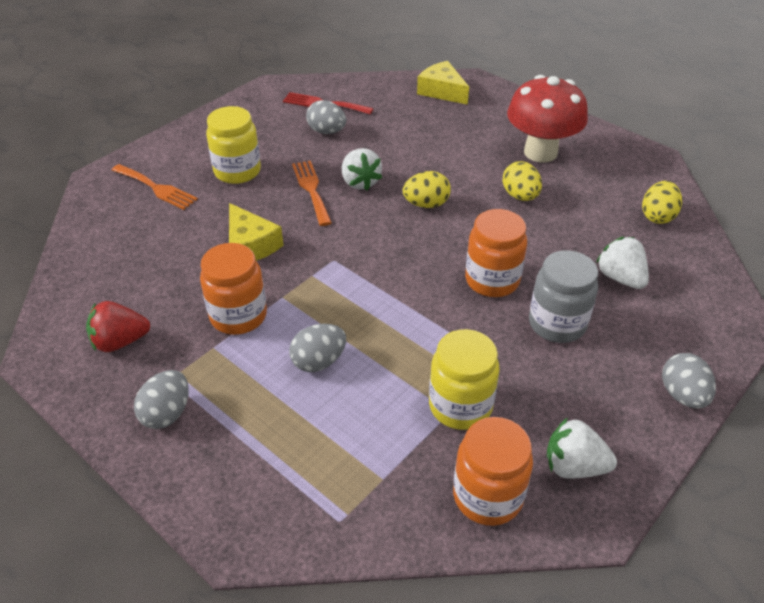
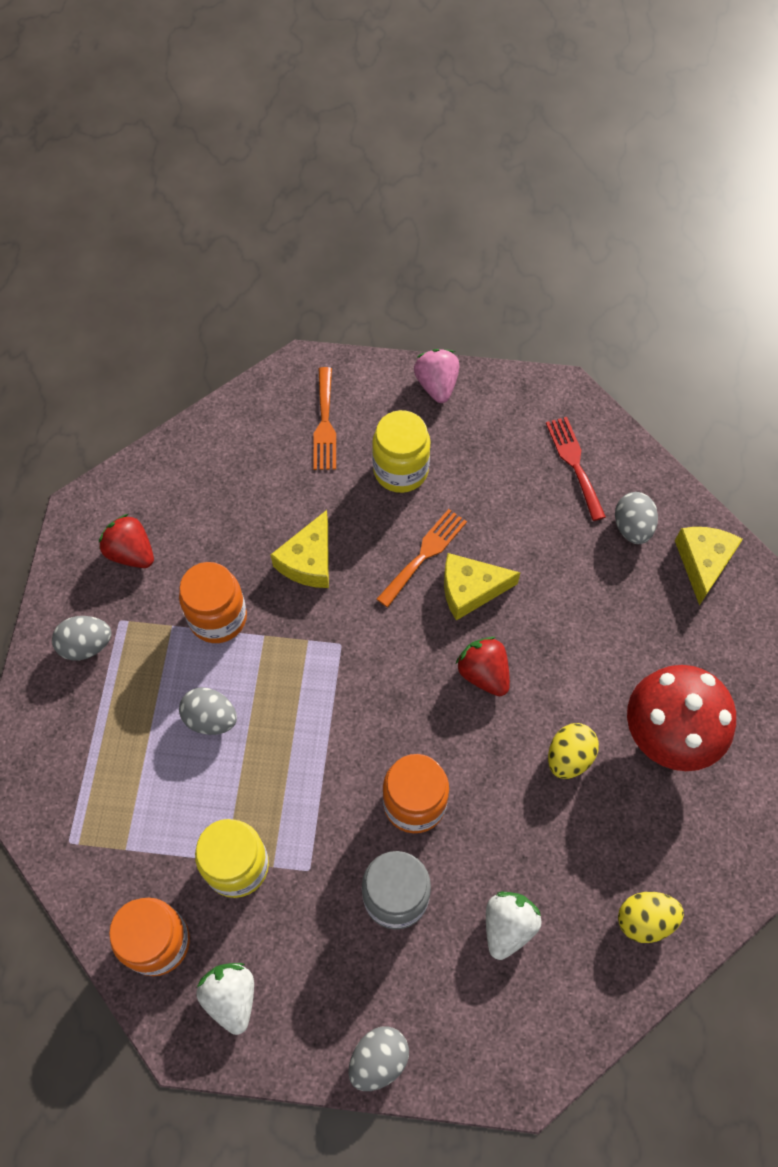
camera: 55 degrees right, 20 degrees up
grey egg [306,100,346,134] -> grey egg moved to [615,492,658,544]
white strawberry [342,148,382,190] -> yellow cheese [444,553,520,621]
yellow egg [403,171,451,208] -> red strawberry [456,637,510,696]
none -> pink strawberry [414,349,459,403]

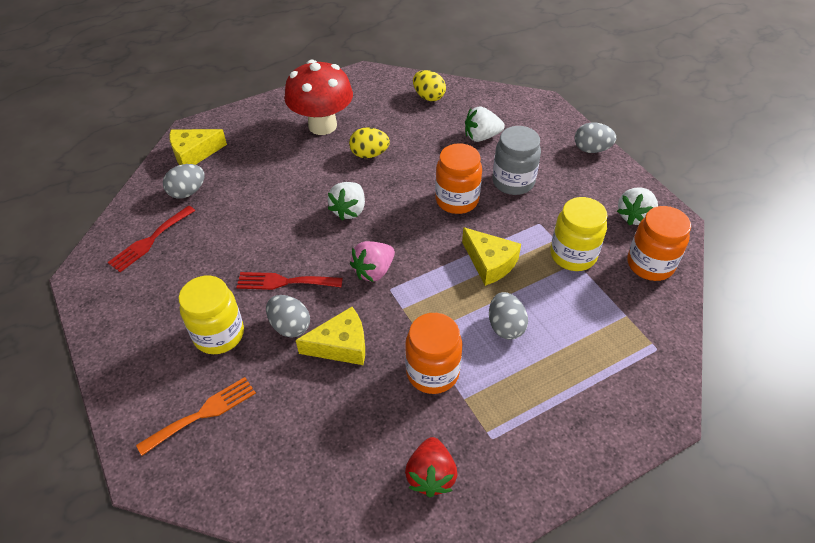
camera: 125 degrees left, 15 degrees down
grey egg [52,616,112,660] -> grey egg moved to [266,295,310,338]
orange fork [377,509,467,607] -> red fork [236,272,343,290]
pink strawberry [414,349,459,403] -> pink strawberry moved to [350,241,395,282]
yellow cheese [444,553,520,621] -> yellow cheese moved to [462,227,521,286]
red strawberry [456,637,510,696] -> white strawberry [328,182,365,221]

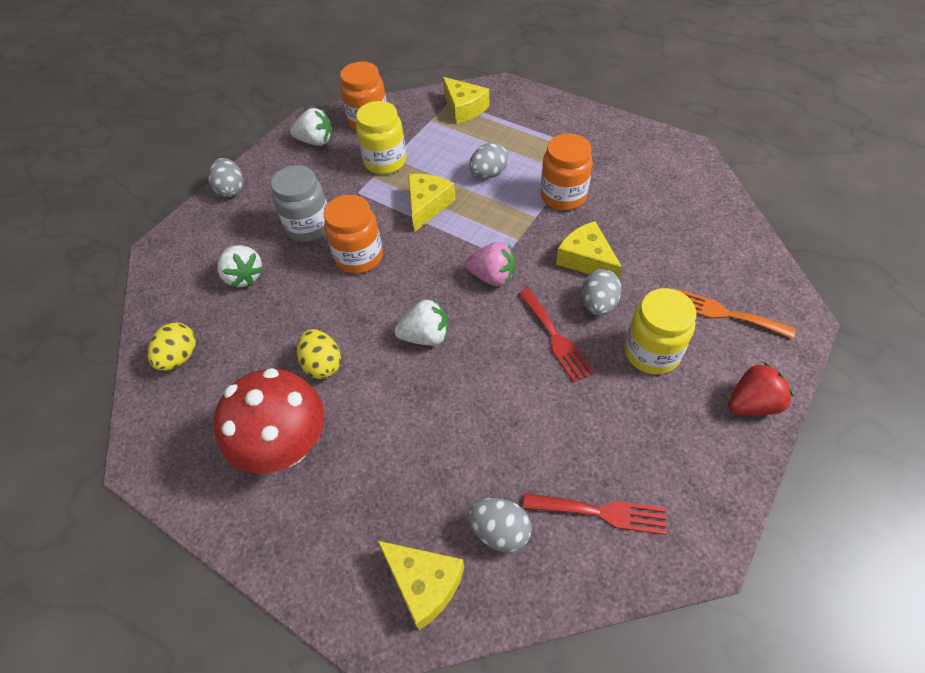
camera: 115 degrees left, 5 degrees up
red strawberry [405,437,457,497] -> red strawberry moved to [728,362,794,415]
none -> yellow cheese [443,77,489,124]

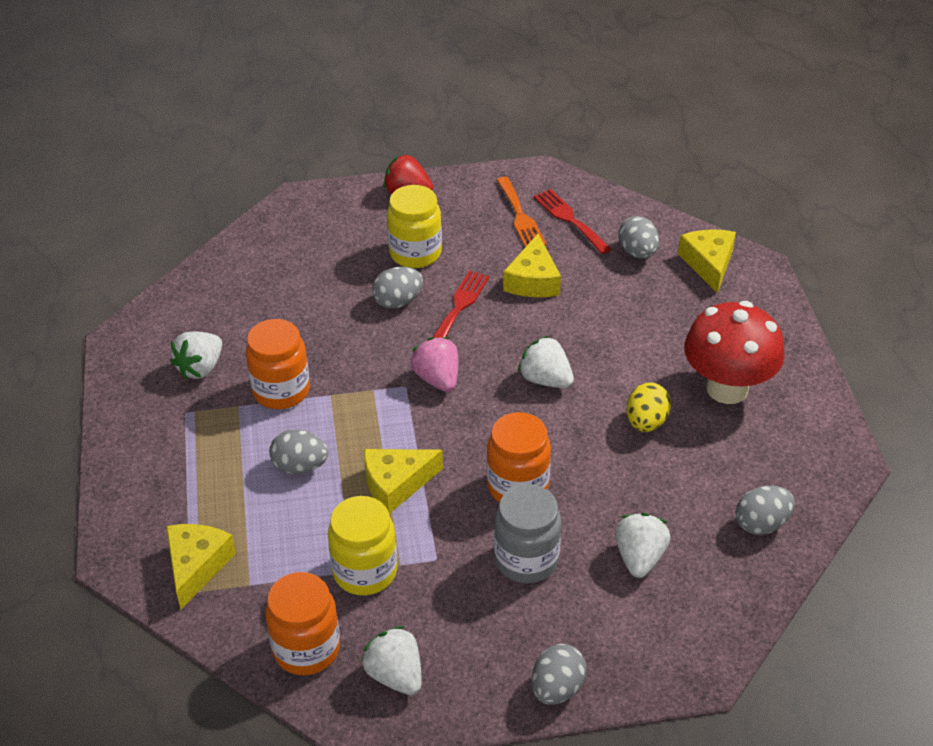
camera: 135 degrees left, 10 degrees down
yellow egg [148,323,196,371] -> grey egg [736,485,795,535]
yellow cheese [556,221,622,279] -> yellow cheese moved to [503,234,561,297]
orange fork [677,289,796,339] -> orange fork moved to [497,177,546,247]
none -> white strawberry [170,332,222,379]

